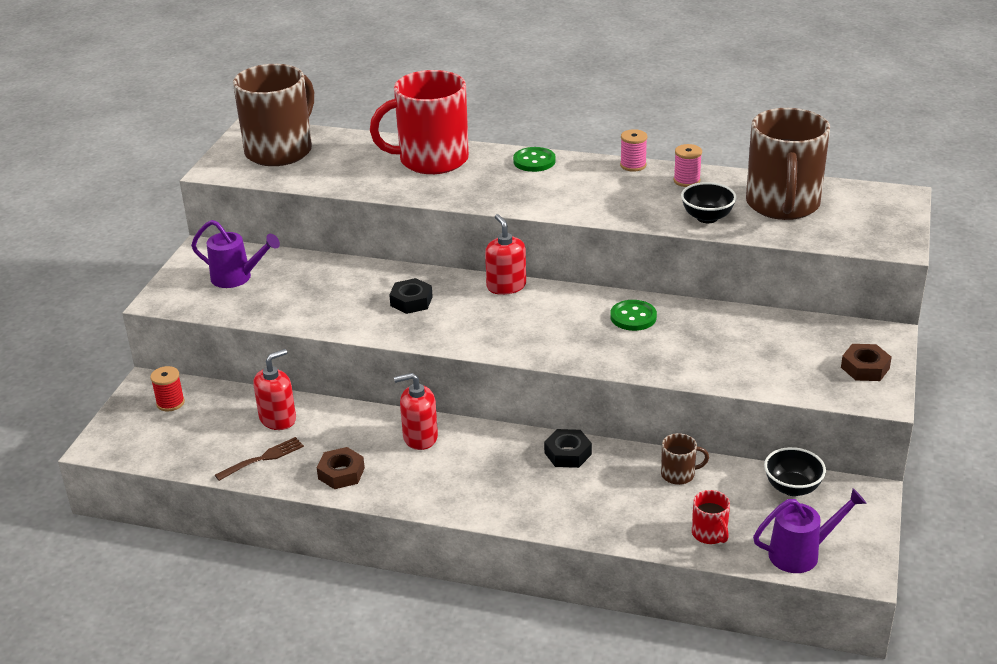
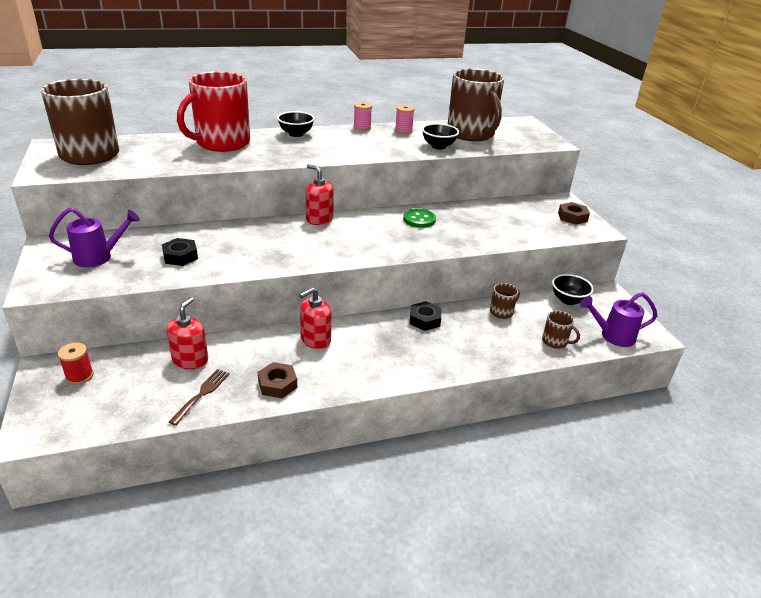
camera: 35 degrees left, 0 degrees up
black nut [389,278,433,314] -> black nut moved to [162,238,198,266]
green button [513,147,556,172] -> black bowl [277,111,315,137]
red mug [692,490,730,544] -> brown mug [542,310,580,349]
purple watering can [753,488,867,573] -> purple watering can turned 135 degrees counterclockwise [580,292,657,347]

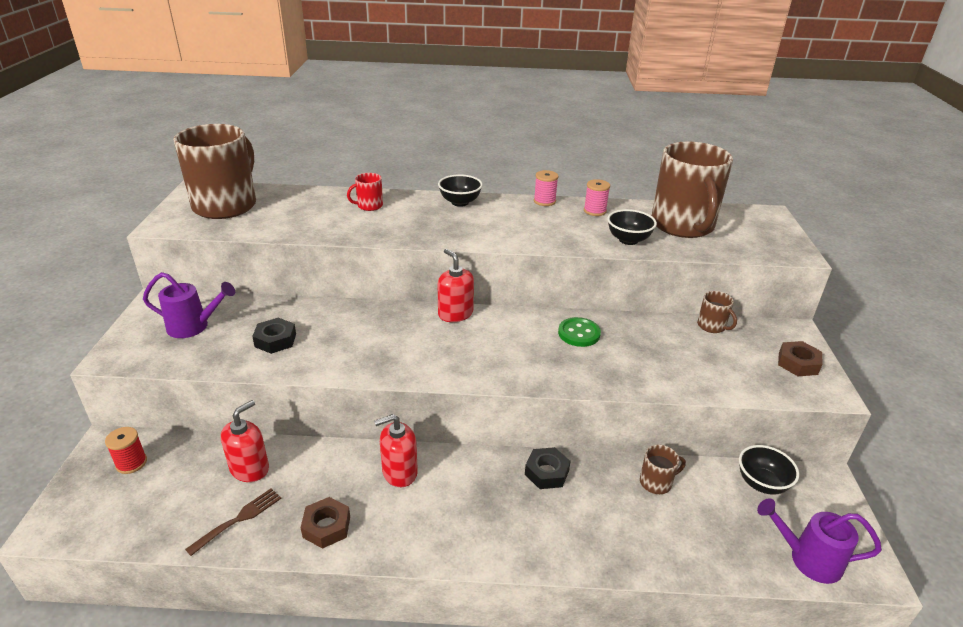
camera: 20 degrees right, 0 degrees up
red mug [177,71,250,152] -> red mug [347,173,383,211], size x0.41
brown mug [542,310,580,349] -> brown mug moved to [697,291,737,333]

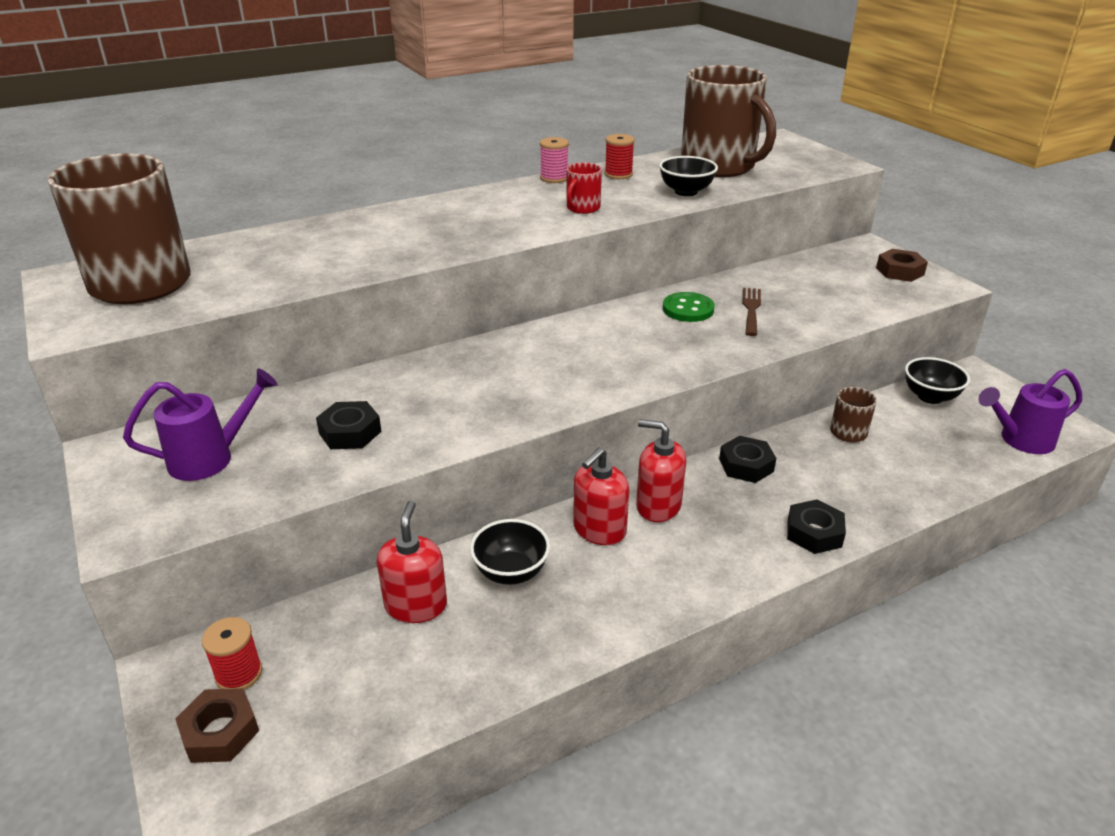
camera: 30 degrees left, 0 degrees up
brown fork [185,488,281,556] -> brown fork moved to [742,288,761,336]
brown nut [301,497,350,549] -> brown nut moved to [175,688,259,763]
red mug [347,173,383,211] -> red mug moved to [567,163,602,214]
black bowl [438,174,483,207] -> black bowl moved to [470,519,550,585]
red soap dispenser [438,249,474,322] -> red soap dispenser moved to [636,419,686,522]
pink spool [584,179,610,216] -> red spool [605,134,635,179]
brown mug [697,291,737,333] -> none
none -> black nut [787,499,846,554]

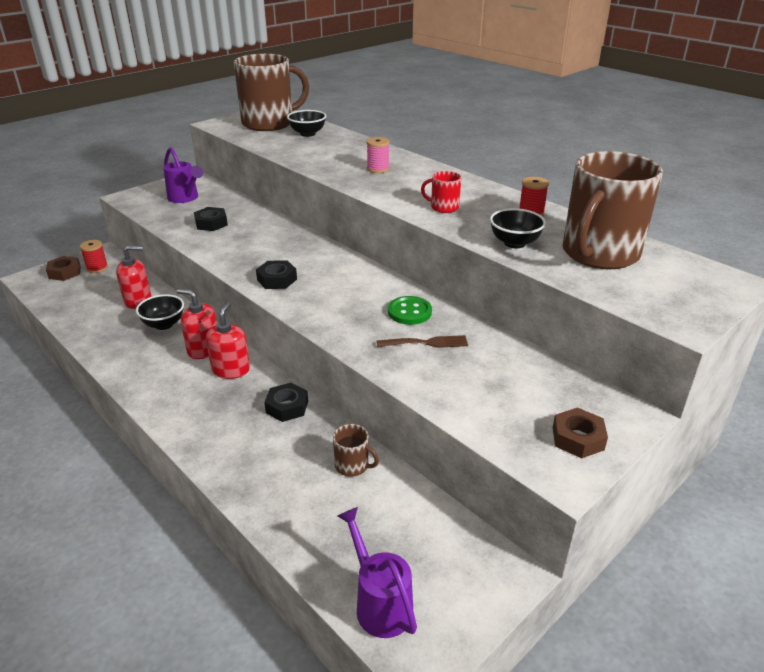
camera: 75 degrees right, 0 degrees up
pink spool [540,137,569,183] -> pink spool moved to [367,137,390,173]
black nut [787,499,846,554] -> black nut moved to [256,260,297,289]
black bowl [905,357,970,404] -> black bowl moved to [287,110,326,137]

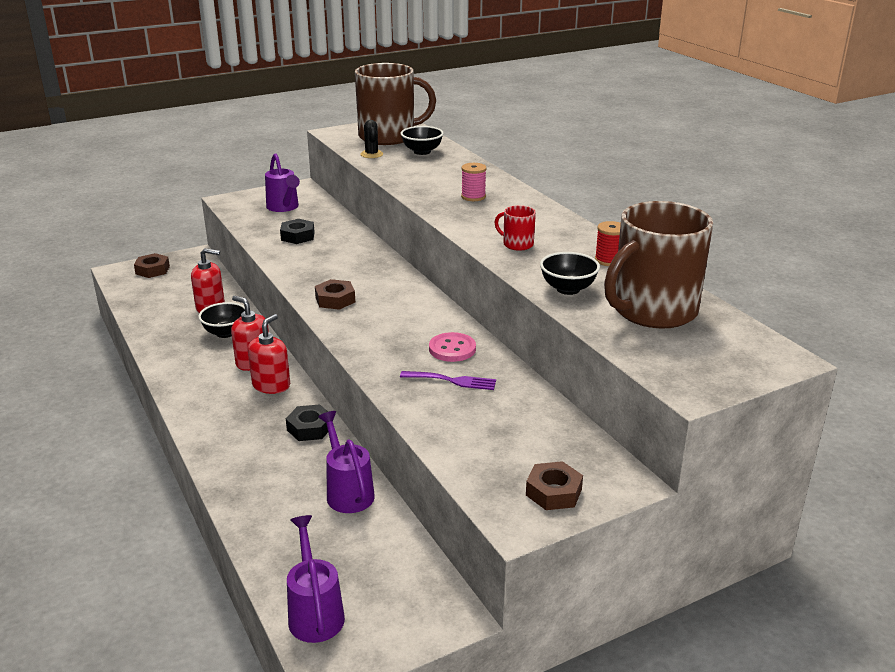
camera: 15 degrees right, 5 degrees down
red spool [80,240,108,273] -> none
black nut [256,260,297,289] -> brown nut [315,279,355,310]
brown mug [333,424,379,477] -> purple watering can [318,411,375,513]
brown fork [377,335,468,348] -> purple fork [400,371,496,390]
green button [388,296,432,325] -> pink button [429,332,476,362]
none -> black cactus [360,120,383,158]

